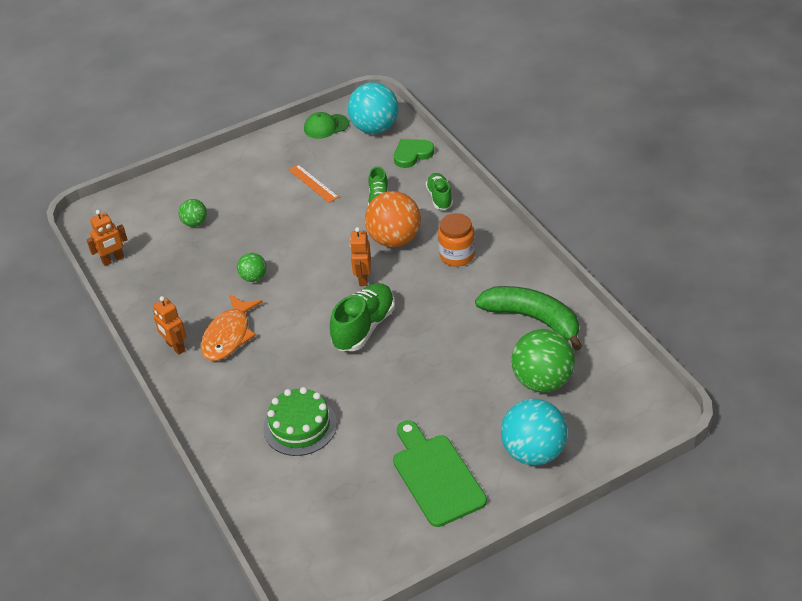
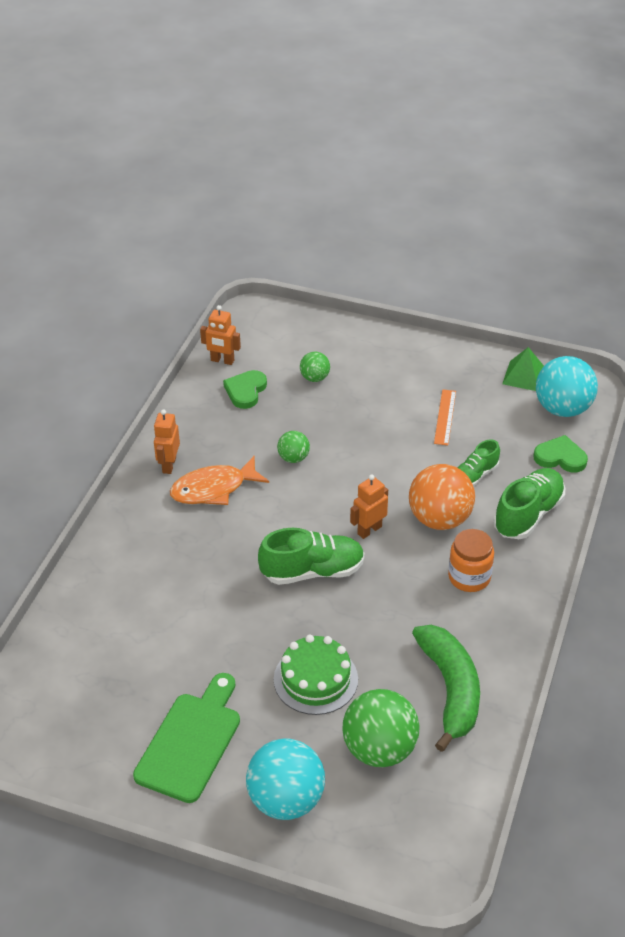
camera: 45 degrees right, 0 degrees up
green cake [263,387,337,456] -> green cake moved to [274,635,358,715]
green cap [304,112,349,139] -> green pyramid [502,347,544,391]
green shoe [426,173,453,210] -> green shoe [494,468,565,539], size x1.64
none -> green heart [223,370,267,409]

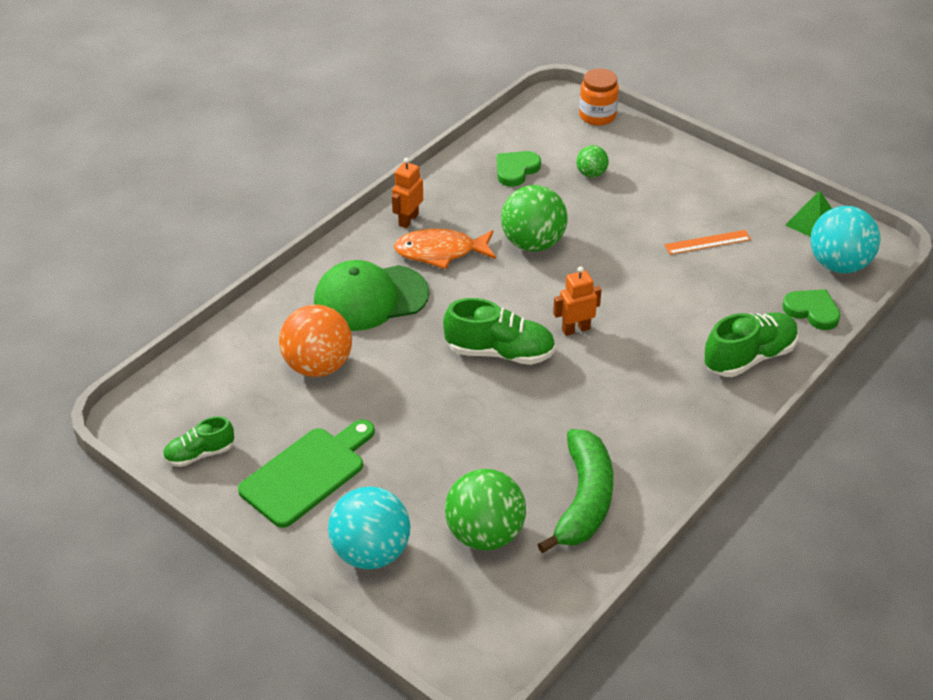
camera: 20 degrees right, 0 degrees up
orange robot [200,305,241,365] -> none
green cake [274,635,358,715] -> none
green ball [277,431,310,463] -> green ball [501,185,568,252], size x1.94
orange ball [409,464,475,530] -> orange ball moved to [279,304,352,377]
orange ruler [434,389,456,445] -> orange ruler turned 45 degrees clockwise [664,230,751,255]
orange jar [448,529,494,592] -> orange jar moved to [579,68,619,126]
green shoe [457,439,500,487] -> green shoe moved to [163,416,234,467]
none -> green cap [314,260,429,331]

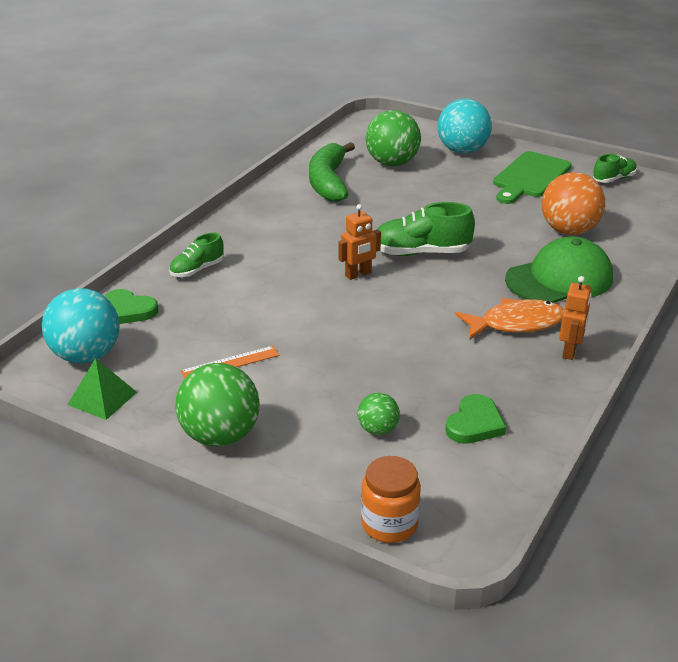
camera: 170 degrees right, 10 degrees down
green ball [501,185,568,252] -> green ball moved to [175,363,260,446]
green shoe [704,312,798,377] -> green shoe [169,232,224,277], size x0.61

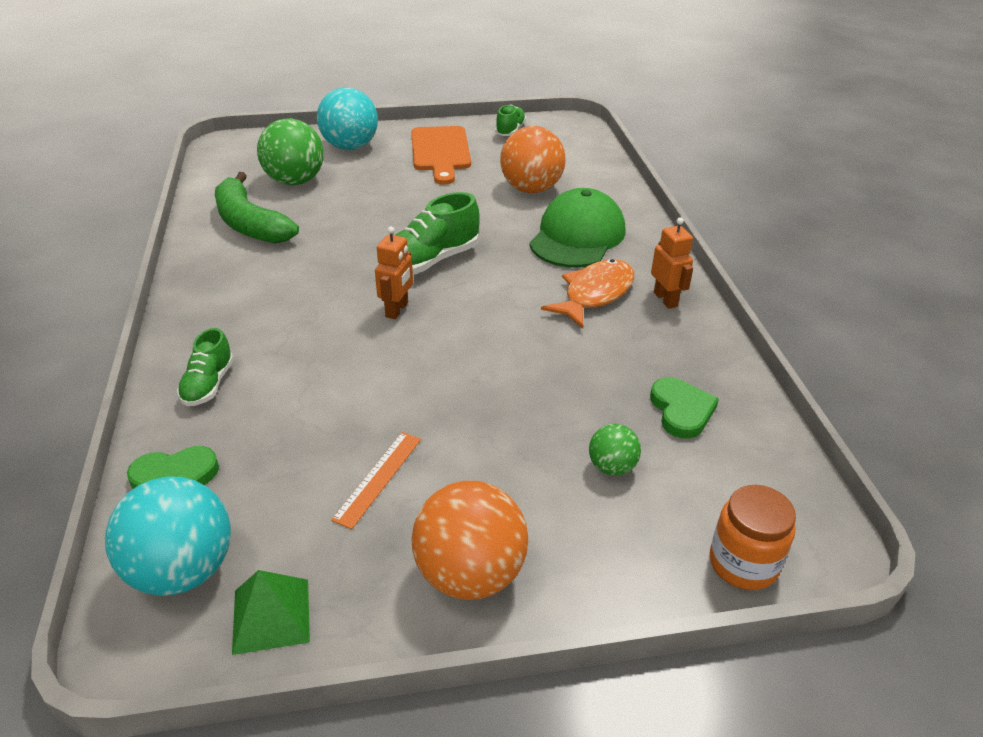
camera: 40 degrees left, 5 degrees up
green ball [175,363,260,446] -> orange ball [411,481,528,600]
green cutting board [493,151,571,204] -> orange cutting board [411,126,471,185]

